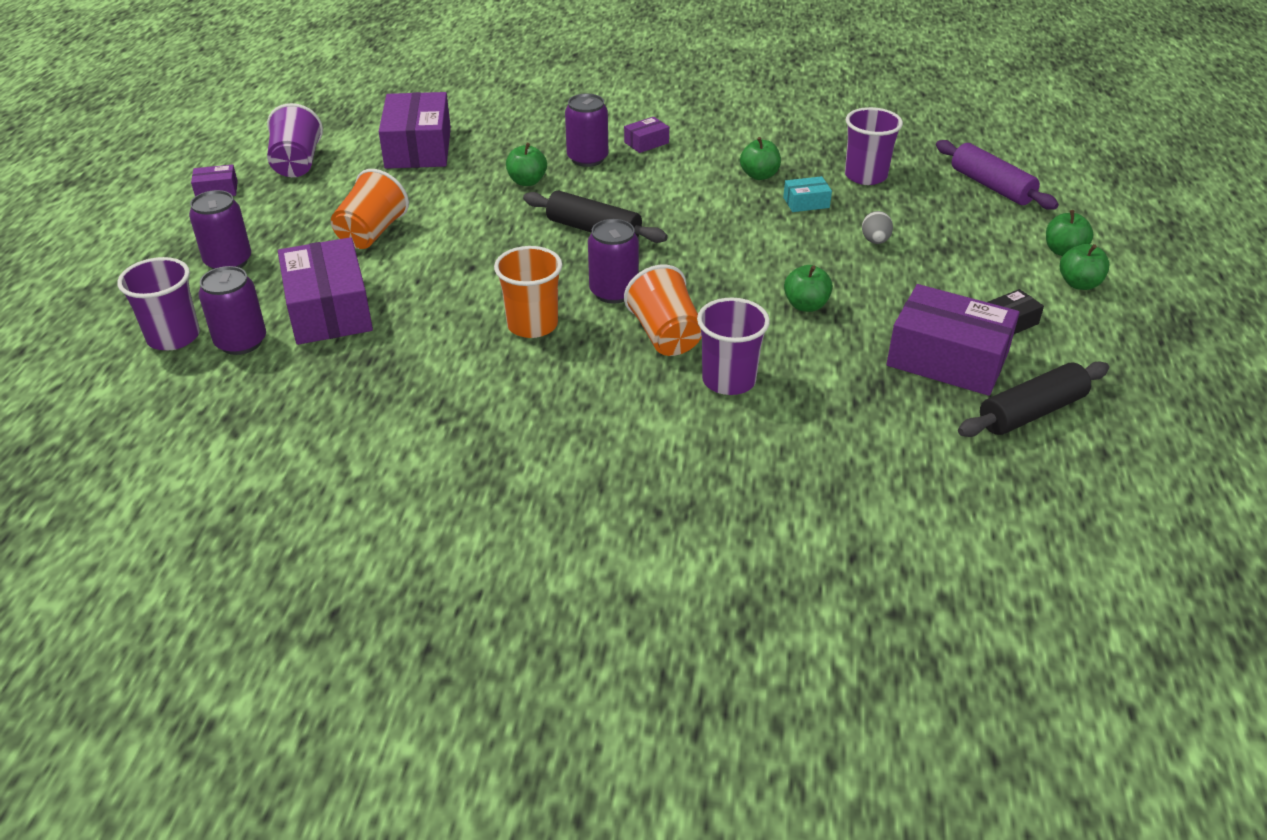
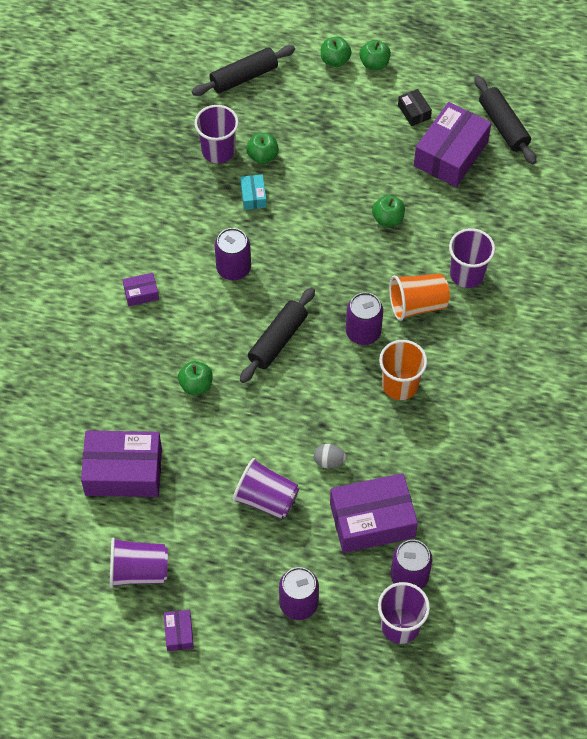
camera: 85 degrees left, 20 degrees up
orange cup [331,169,409,249] -> purple cup [232,458,299,519]
purple can [565,94,608,167] -> purple can moved to [214,228,251,280]
purple box [624,117,669,153] -> purple box turned 75 degrees counterclockwise [122,273,159,306]
green apple [740,137,781,180] -> green apple moved to [246,133,279,164]
grey egg [862,211,893,244] -> grey egg moved to [314,444,346,468]
purple rolling pin [936,140,1059,210] -> black rolling pin [192,45,295,96]

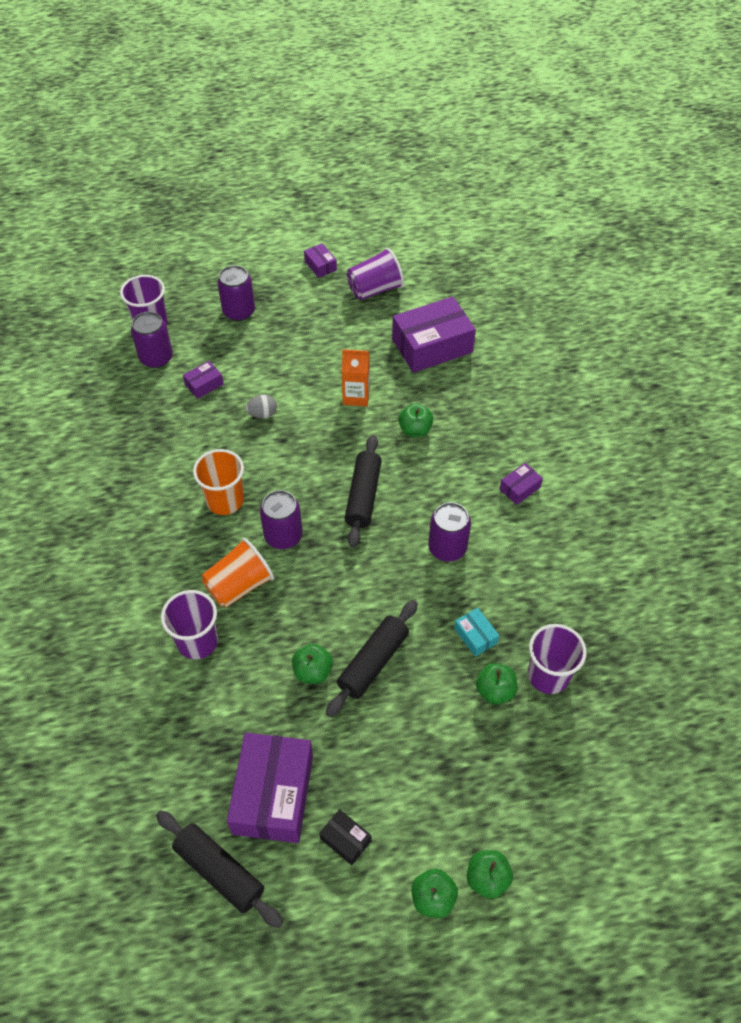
camera: 155 degrees right, 5 degrees down
black rolling pin [192,45,295,96] -> black rolling pin moved to [326,600,418,717]
purple cup [232,458,299,519] -> none
purple box [330,473,418,553] -> purple box [183,361,224,399], size x0.45
none -> orange carton [341,349,370,406]

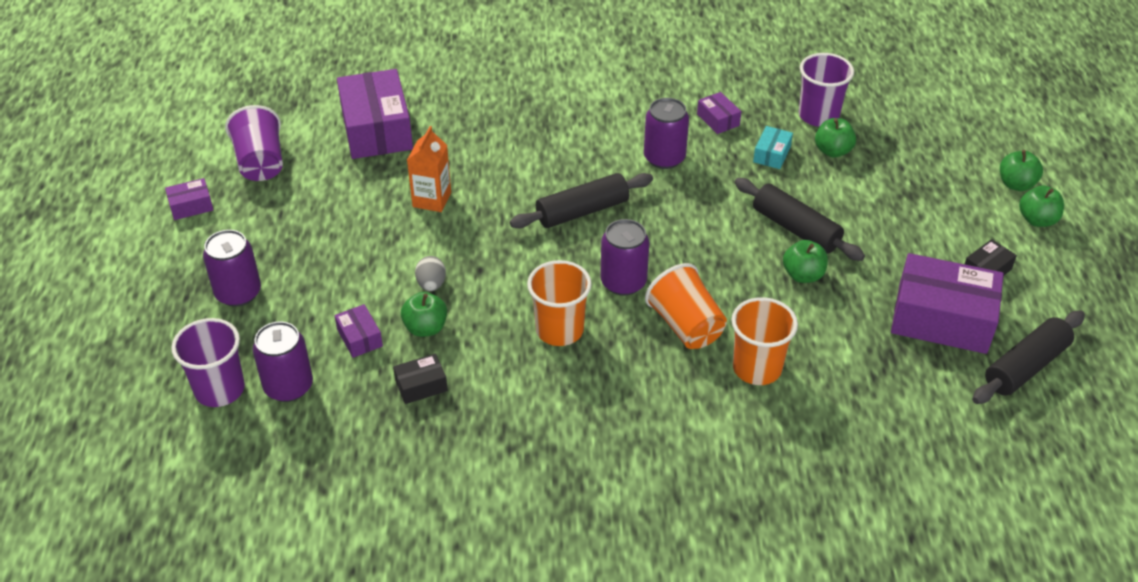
camera: 80 degrees left, 10 degrees down
purple cup [161,590,218,659] -> orange cup [731,297,798,385]
black rolling pin [344,435,382,548] -> black rolling pin turned 45 degrees counterclockwise [510,173,653,228]
green apple [398,403,433,437] -> green apple moved to [401,292,447,337]
turquoise box [454,608,499,657] -> turquoise box turned 45 degrees counterclockwise [753,126,793,169]
purple box [500,463,543,505] -> purple box moved to [697,92,741,134]
none -> black box [393,354,448,404]

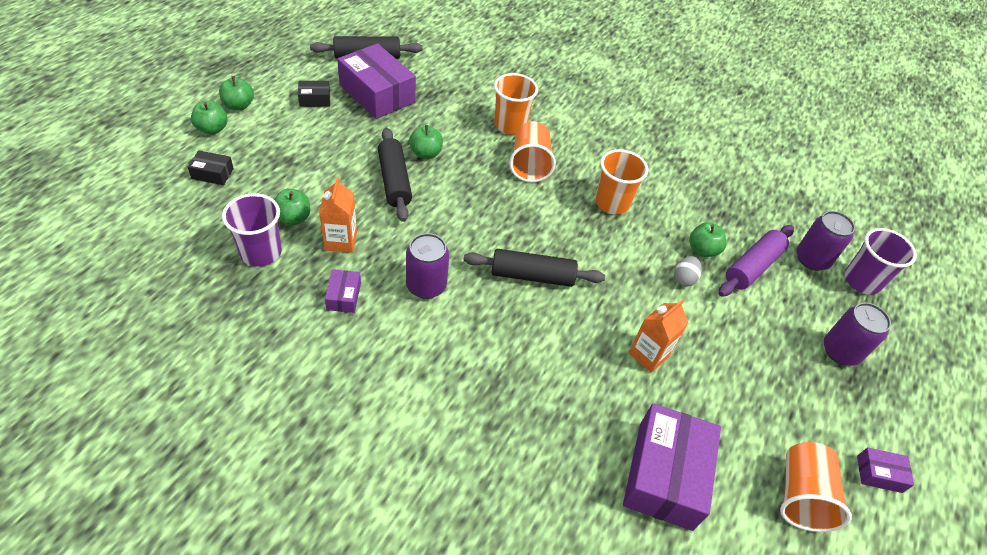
camera: 155 degrees left, 5 degrees up
purple cup [225,105,283,181] -> orange cup [780,442,852,532]
purple box [334,304,383,358] -> purple rolling pin [719,225,794,297]
black box [393,354,448,404] -> black box moved to [188,150,234,185]
purple can [600,219,649,296] -> none
turquoise box [753,126,793,169] -> orange carton [319,177,357,253]

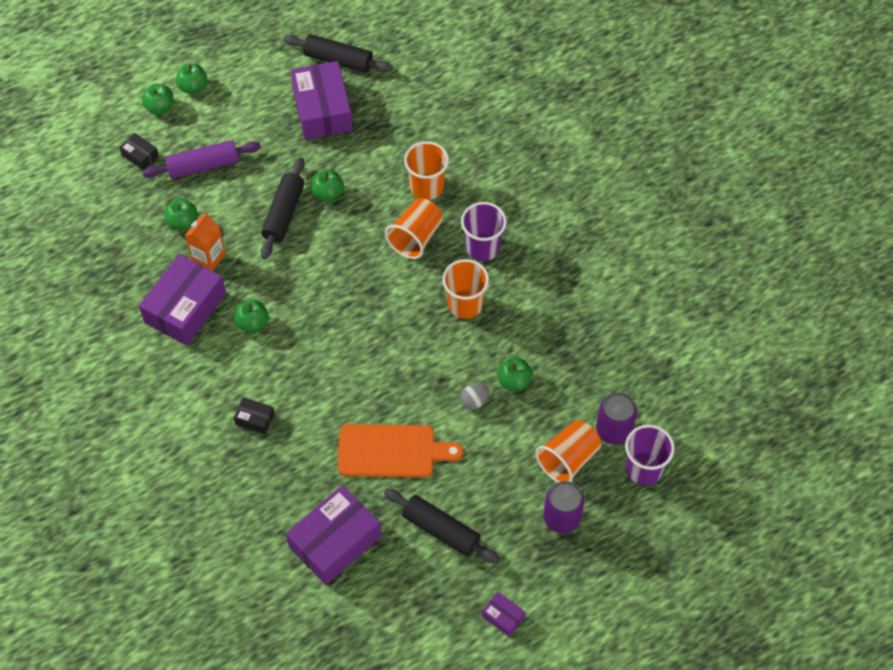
camera: 35 degrees right, 10 degrees up
purple cup [222,193,282,267] -> purple cup moved to [461,202,507,261]
black box [298,81,330,107] -> black box moved to [234,397,275,434]
purple box [325,269,361,313] -> purple box [139,254,226,346], size x2.20
purple can [406,233,449,299] -> green apple [235,300,269,333]
black rolling pin [463,249,605,287] -> black rolling pin moved to [384,488,500,564]
orange carton [629,300,688,373] -> orange cutting board [338,424,463,478]
purple rolling pin [719,225,794,297] -> purple rolling pin moved to [142,140,261,179]
orange cup [780,442,852,532] -> orange cup moved to [535,420,601,483]

